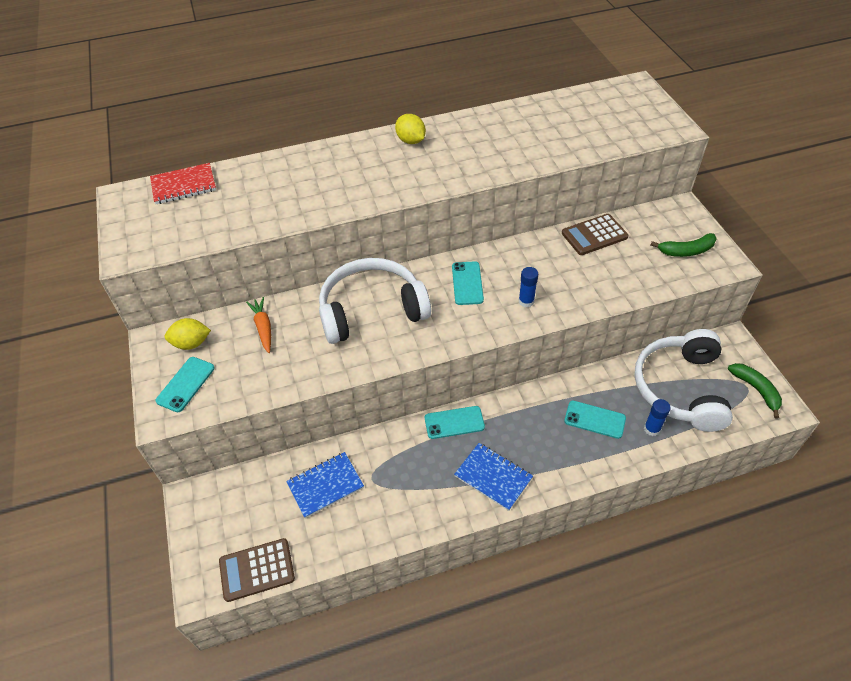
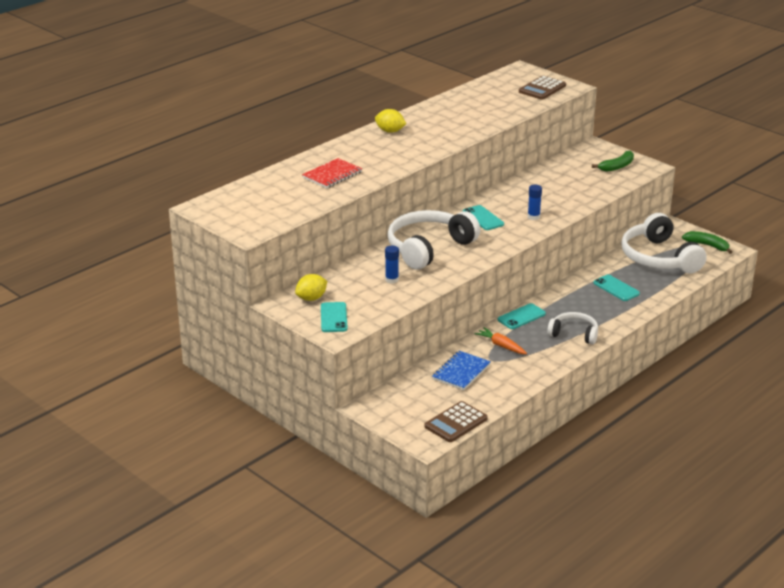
camera: 30 degrees left, 20 degrees down
red notebook [150,163,216,204] -> red notebook moved to [302,158,362,188]
orange carrot [246,297,271,353] -> orange carrot moved to [474,327,527,354]
blue notebook [454,443,533,511] -> white headphones [547,312,598,344]
brown calculator [562,214,628,255] -> brown calculator moved to [519,76,566,100]
turquoise phone [564,401,626,439] -> turquoise phone turned 60 degrees clockwise [593,275,640,301]
blue glue stick [644,399,671,436] -> blue glue stick moved to [385,246,399,284]

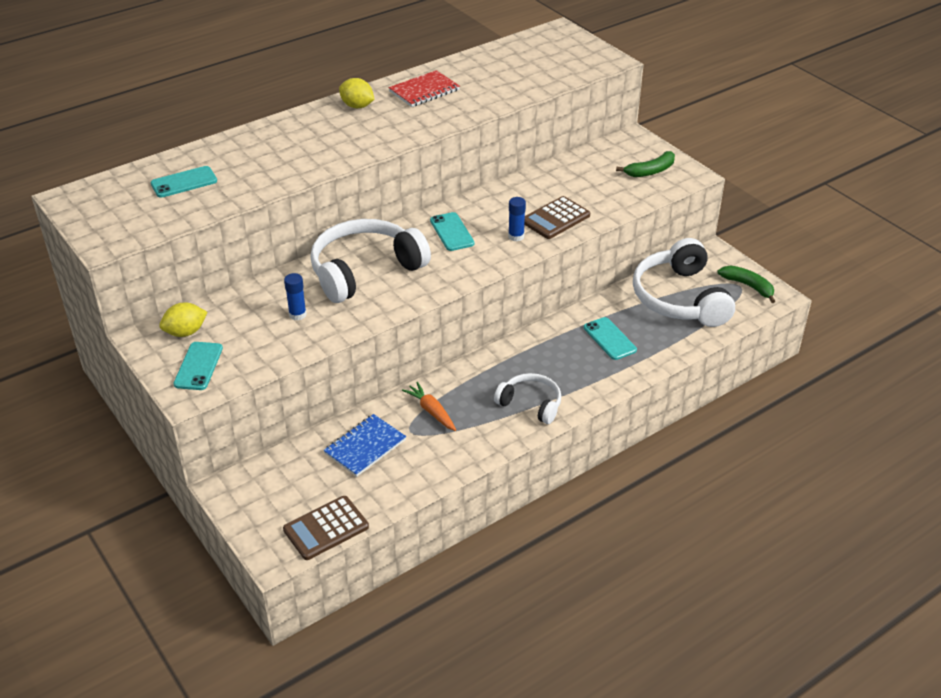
camera: 10 degrees right, 10 degrees up
red notebook [302,158,362,188] -> red notebook moved to [389,70,460,107]
turquoise phone [498,303,546,329] -> turquoise phone moved to [151,166,217,198]
brown calculator [519,76,566,100] -> brown calculator moved to [524,196,590,239]

